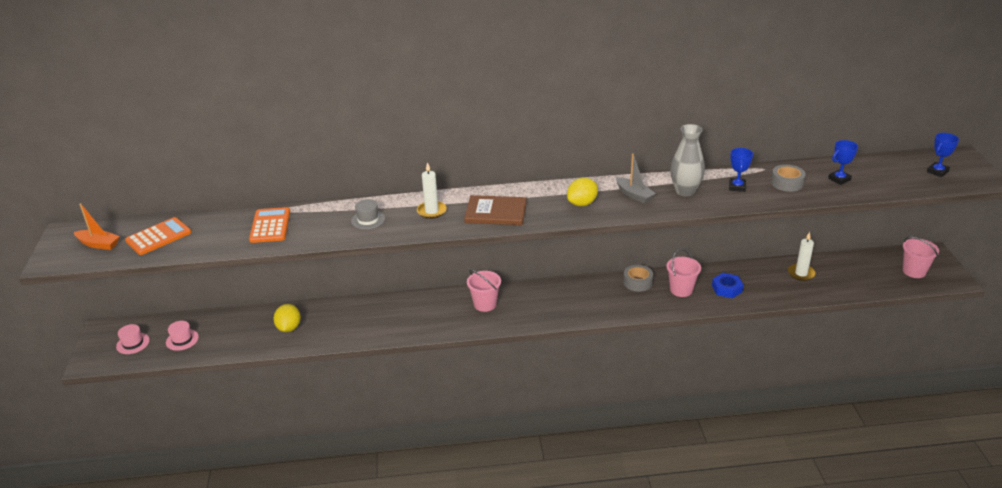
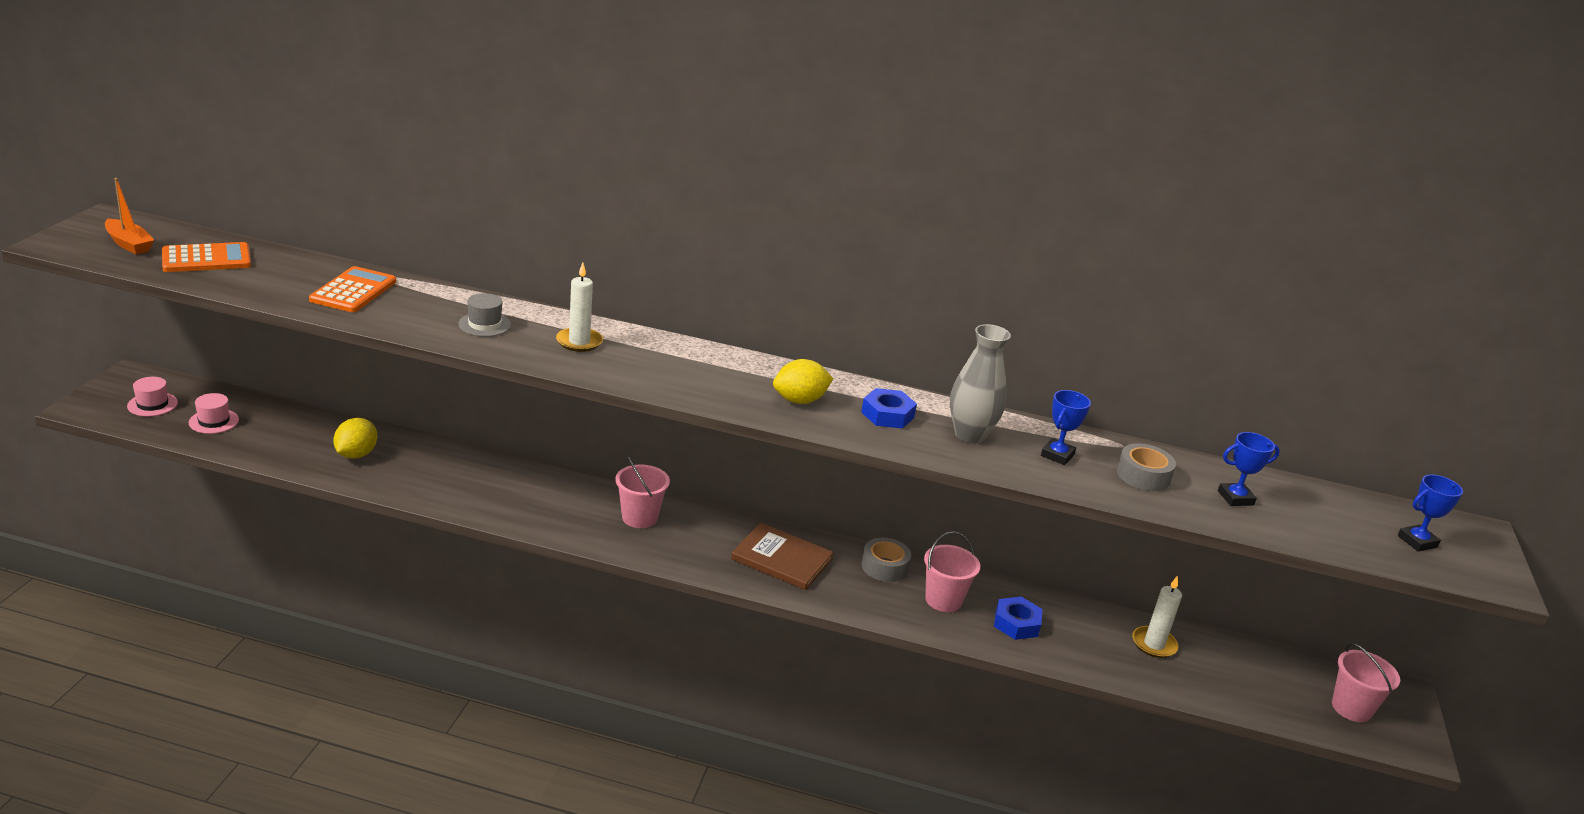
camera: 15 degrees right, 5 degrees down
brown book [464,195,526,225] -> brown book moved to [731,523,834,590]
grey boat [616,153,656,203] -> blue nut [861,388,917,429]

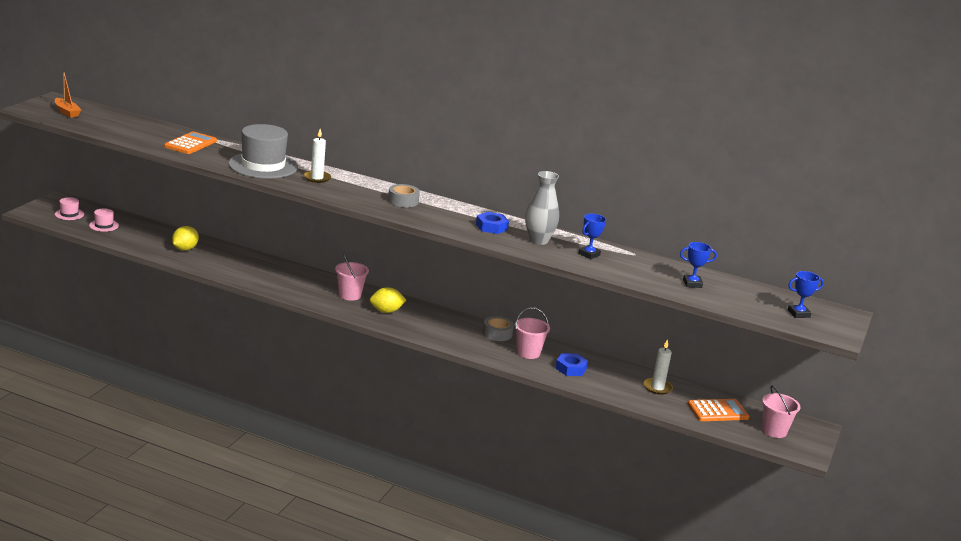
camera: 10 degrees right, 5 degrees down
orange calculator [162,242,251,272] -> orange calculator moved to [688,399,749,421]
grey hat [458,293,511,337] -> grey hat [228,124,298,179], size x2.23
brown book [731,523,834,590] -> none
yellow lemon [773,359,833,404] -> yellow lemon moved to [370,287,406,313]
grey tape [1117,443,1176,491] -> grey tape moved to [388,184,420,207]

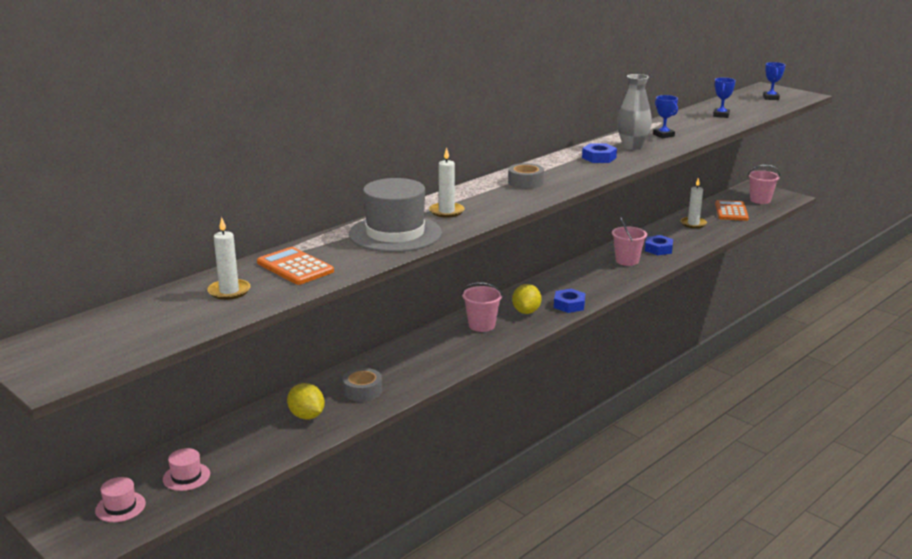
camera: 65 degrees left, 0 degrees up
orange boat [55,73,81,118] -> none
grey tape [483,316,514,341] -> grey tape moved to [343,368,382,402]
none -> white candle [207,217,250,300]
none -> blue nut [554,289,586,313]

